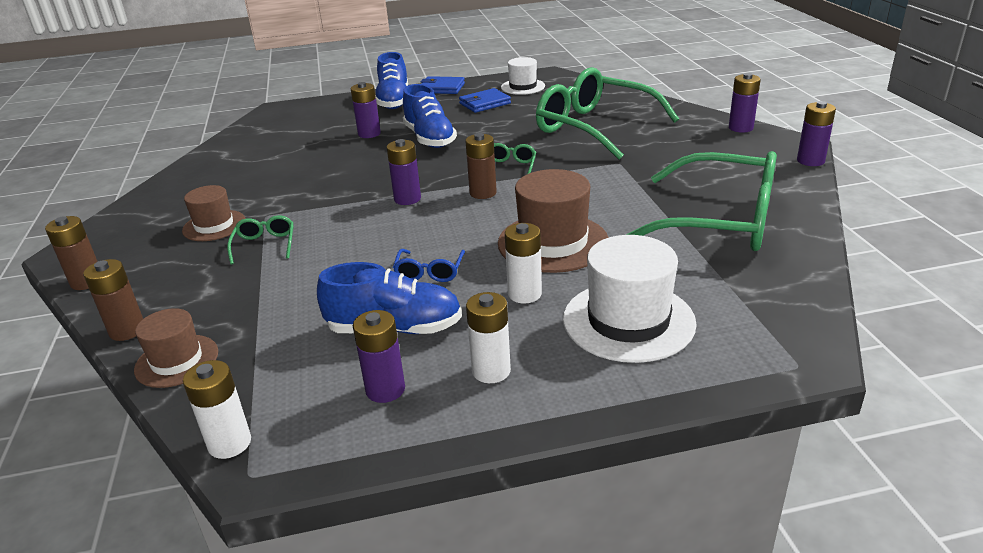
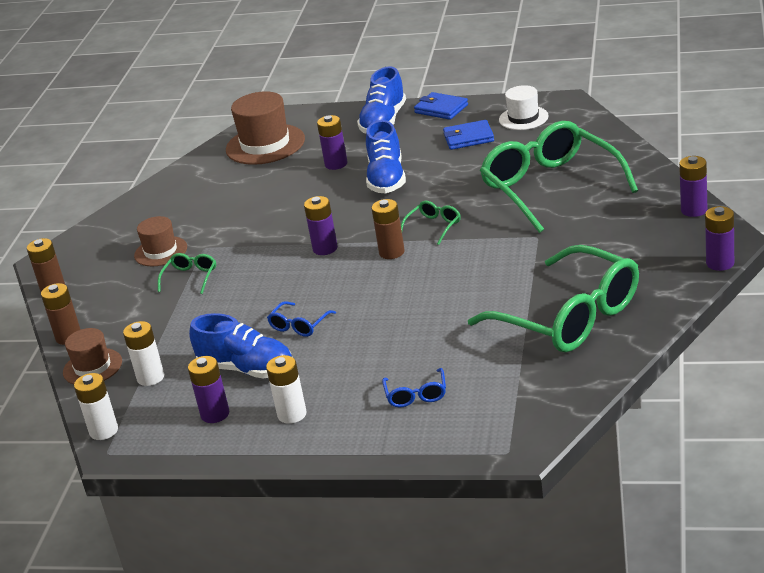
camera: 25 degrees right, 0 degrees up
brown hat [498,169,609,273] -> brown hat moved to [226,91,305,165]
white battery [505,223,542,303] -> white battery moved to [123,321,164,386]
white hat [563,235,697,363] -> blue glasses [382,368,446,407]

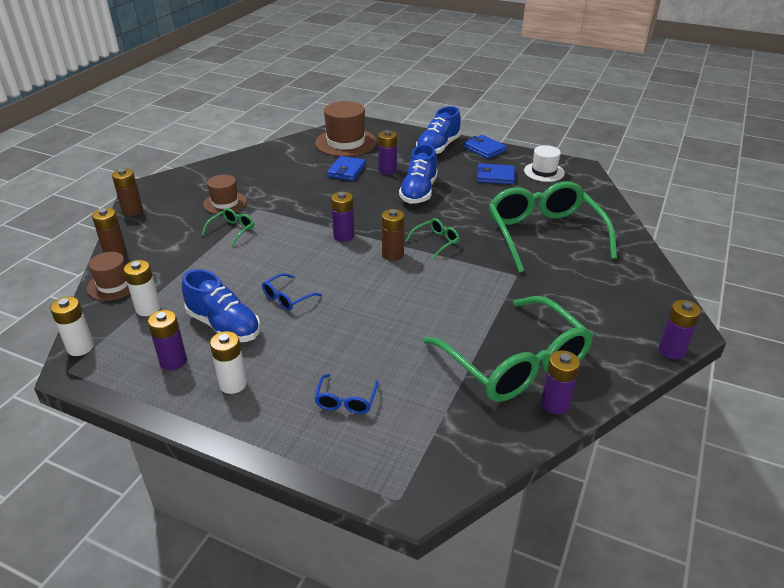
camera: 10 degrees right, 5 degrees up
purple battery [679,156,707,217] -> purple battery moved to [541,350,580,414]
none -> blue wallet [327,156,366,181]

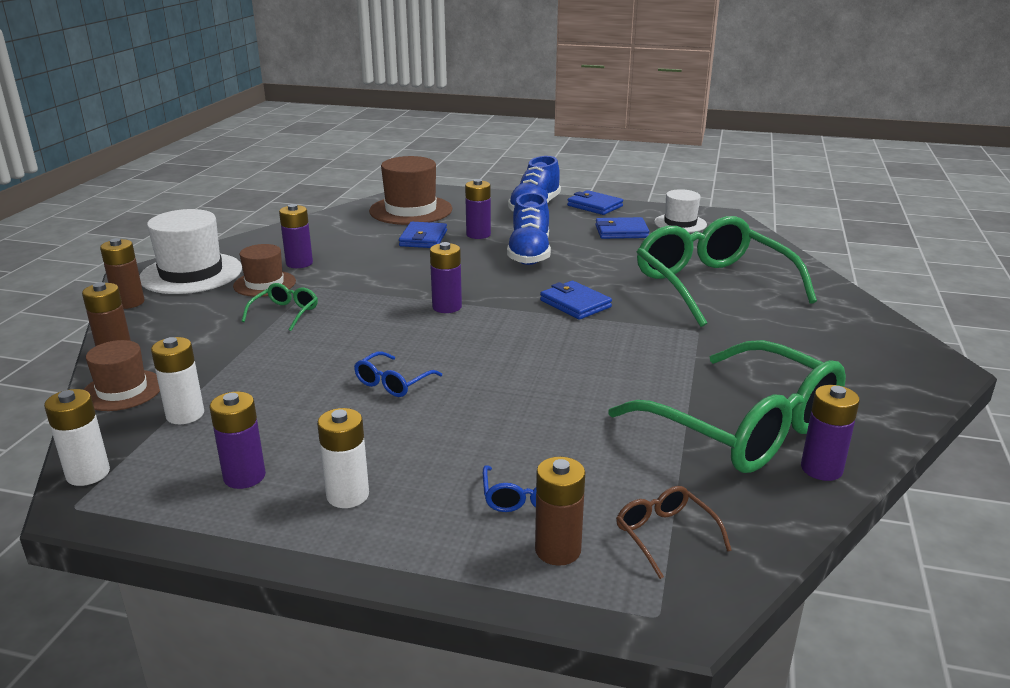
camera: 10 degrees left, 10 degrees down
blue shoe [182,269,261,342] -> none
brown battery [382,209,404,261] -> brown battery moved to [535,457,585,566]
green glasses [406,218,460,259] -> blue wallet [540,281,612,320]
purple battery [659,300,701,360] -> purple battery moved to [279,204,313,268]
none -> white hat [140,209,242,294]
none -> brown glasses [616,486,732,579]

